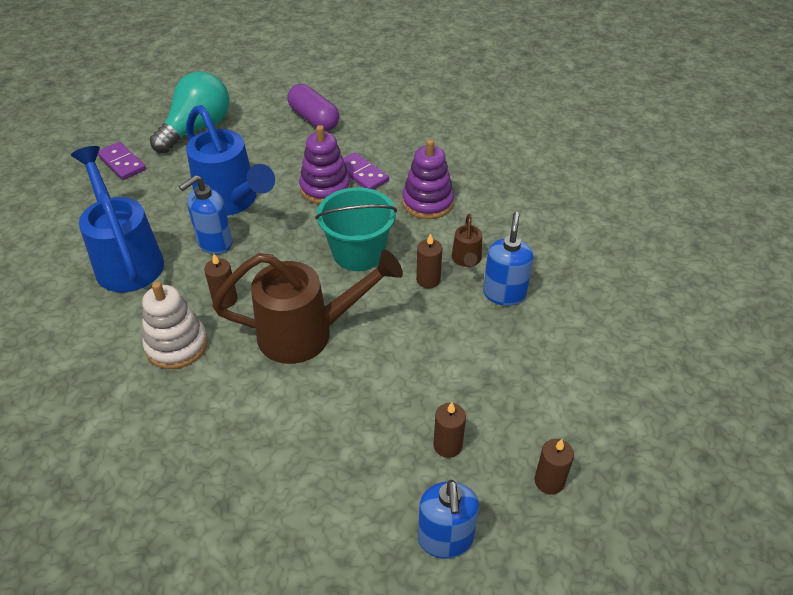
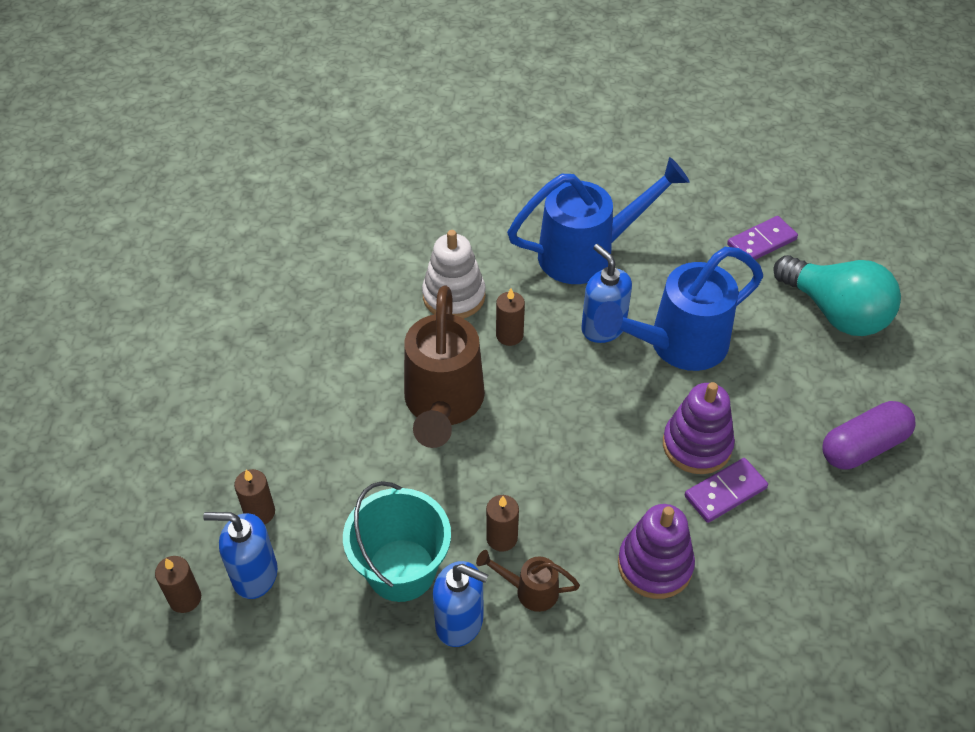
camera: 100 degrees right, 5 degrees up
turquoise bucket [315,187,397,271] -> turquoise bucket moved to [343,481,451,602]
blue soap dispenser [418,480,479,559] -> blue soap dispenser moved to [203,512,278,599]

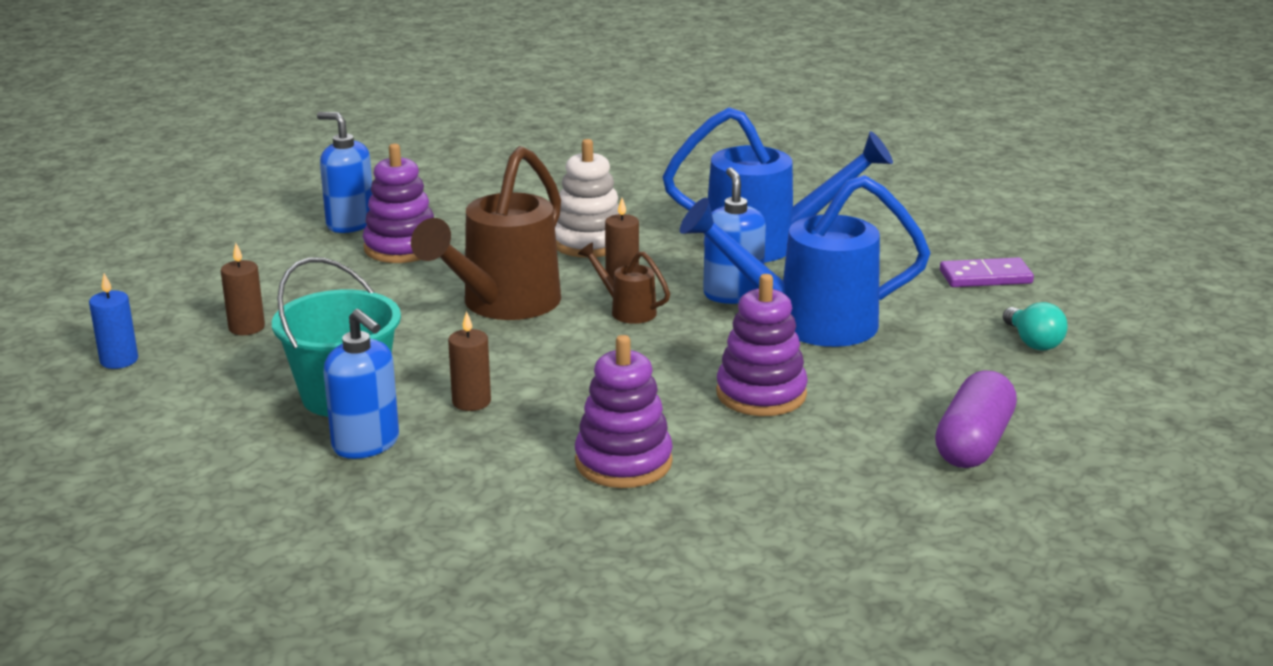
camera: 25 degrees right, 25 degrees down
brown candle [155,556,201,613] -> blue candle [89,273,138,369]
blue soap dispenser [203,512,278,599] -> blue soap dispenser moved to [317,112,373,233]
brown watering can [476,550,580,612] -> brown watering can moved to [578,243,670,324]
purple domino [685,458,768,523] -> none
turquoise light bulb [773,255,901,336] -> turquoise light bulb [1003,302,1068,351], size x0.49
purple capsule [822,401,915,470] -> purple capsule turned 60 degrees counterclockwise [935,370,1017,468]
none -> purple stacking toy [363,144,434,263]

